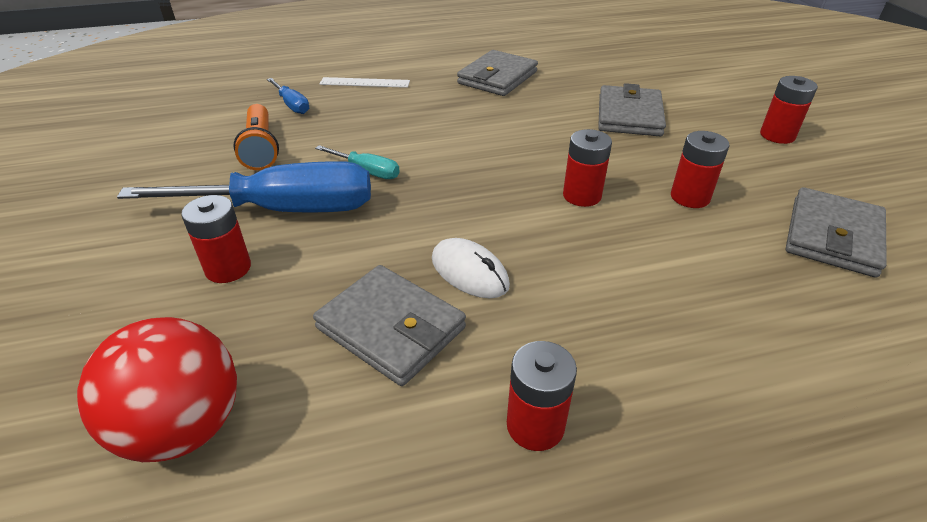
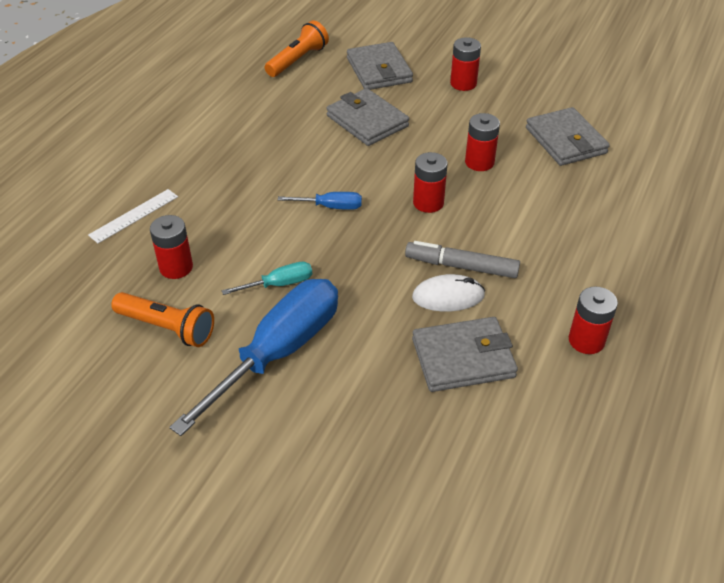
camera: 50 degrees left, 5 degrees up
red ball [77,317,237,462] -> none
red battery [181,195,251,283] -> red battery moved to [150,215,193,279]
blue screwdriver [267,78,309,114] -> blue screwdriver moved to [278,192,362,210]
grey wallet [457,50,538,96] -> grey wallet moved to [347,42,413,90]
none -> orange flashlight [265,21,329,77]
none -> grey marker [405,241,520,278]

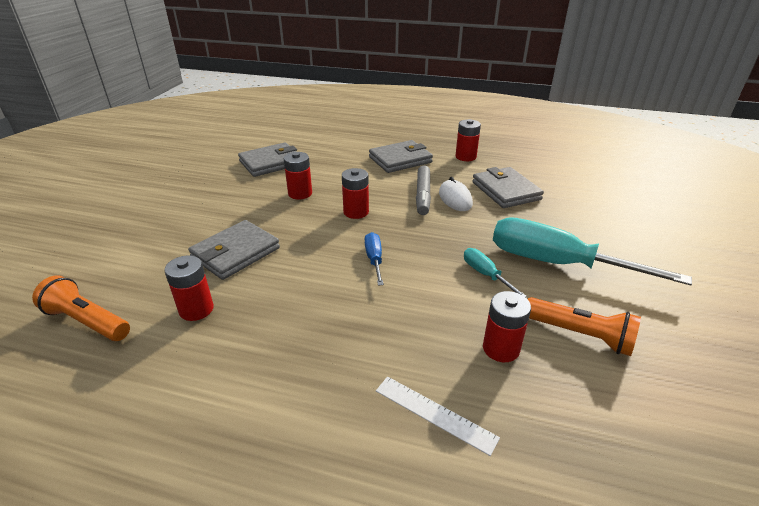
camera: 100 degrees left, 10 degrees down
orange flashlight [111,292,214,347] -> orange flashlight turned 105 degrees clockwise [528,297,641,356]
blue screwdriver [169,279,338,436] -> turquoise screwdriver [493,217,692,286]
grey wallet [347,42,413,90] -> grey wallet moved to [369,140,433,173]
red battery [450,37,481,91] -> red battery moved to [164,255,214,321]

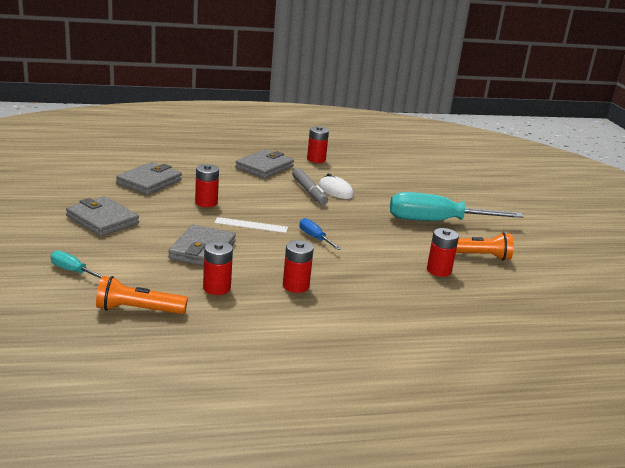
camera: 30 degrees left, 10 degrees down
red battery [342,168,369,219] -> red battery moved to [283,240,314,293]
white ruler [376,376,500,456] -> white ruler moved to [214,217,288,233]
turquoise screwdriver [464,248,527,298] -> turquoise screwdriver moved to [51,250,102,279]
grey wallet [472,167,544,208] -> grey wallet moved to [66,196,139,236]

